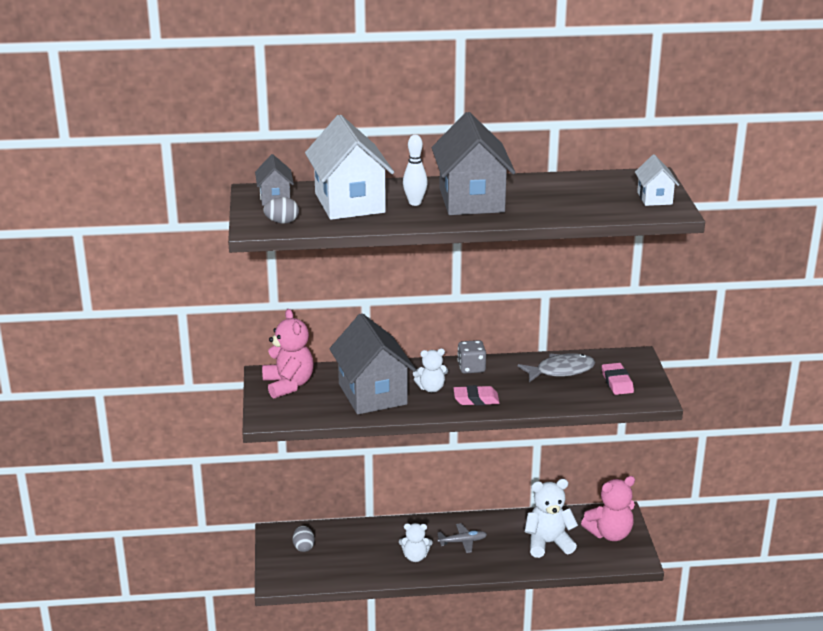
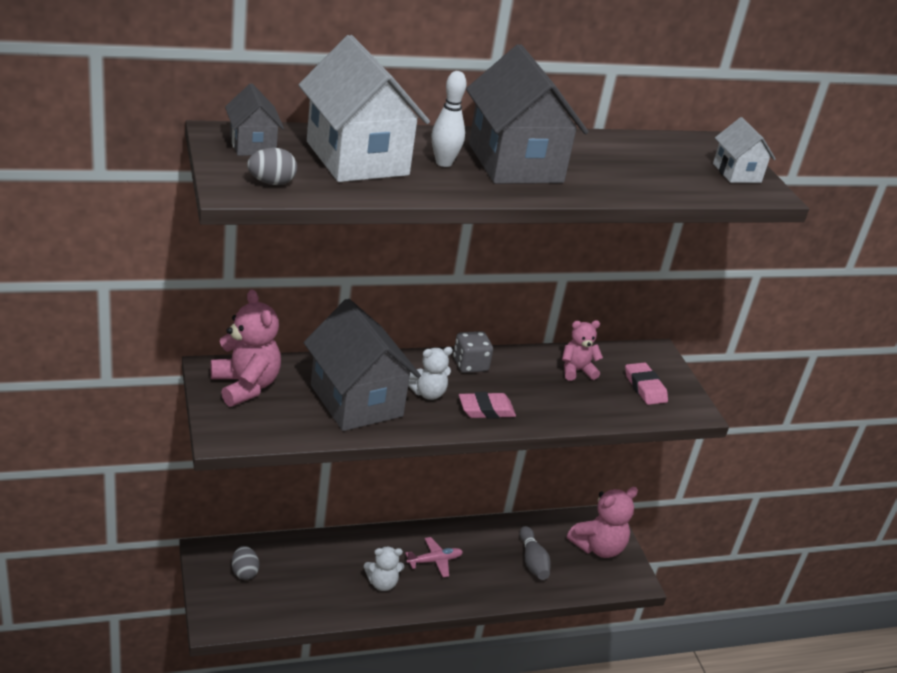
camera: 15 degrees left, 5 degrees up
grey plane [437,523,487,553] -> pink plane [405,537,463,577]
grey fish [518,353,595,382] -> pink teddy bear [562,320,603,381]
white teddy bear [525,479,578,558] -> grey bowling pin [519,526,551,580]

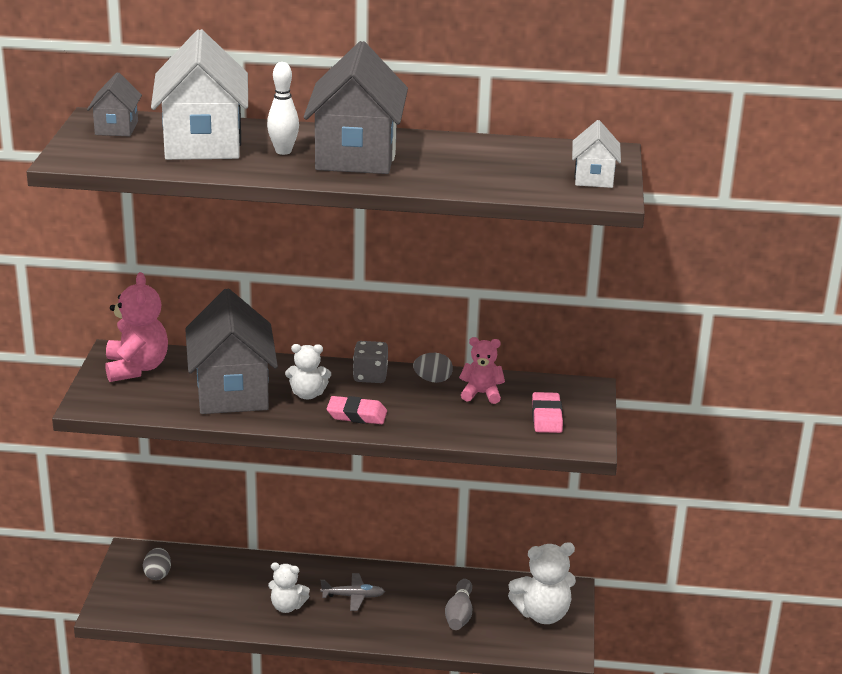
camera: 25 degrees right, 5 degrees down
grey egg [247,148,297,185] -> grey egg moved to [413,353,453,383]
pink plane [405,537,463,577] -> grey plane [320,573,385,611]
pink teddy bear [567,487,638,558] -> white teddy bear [508,542,576,624]

